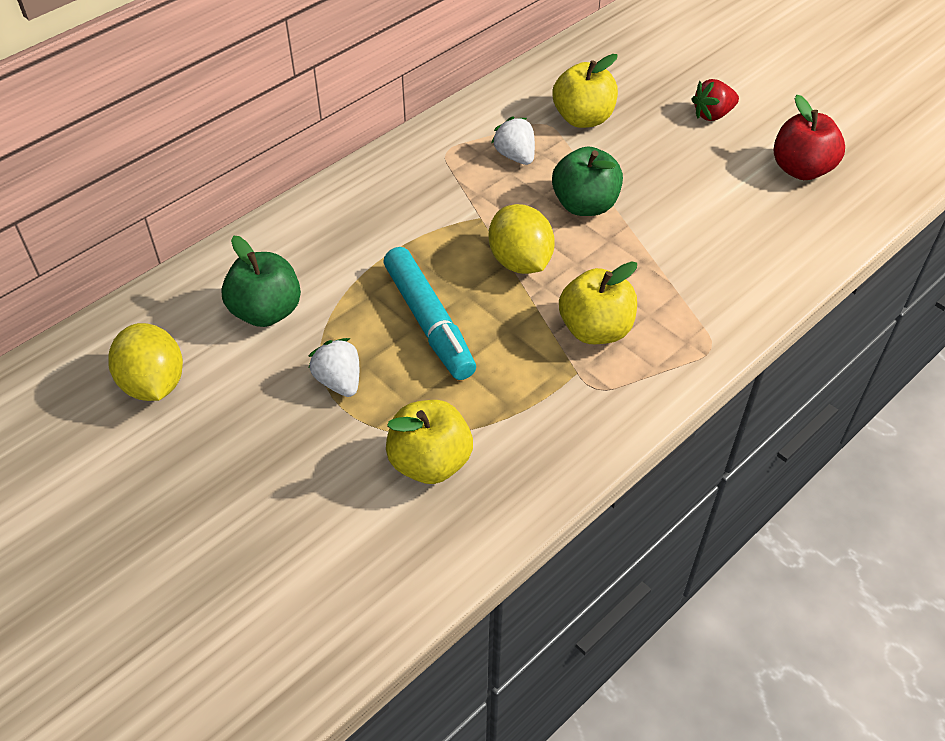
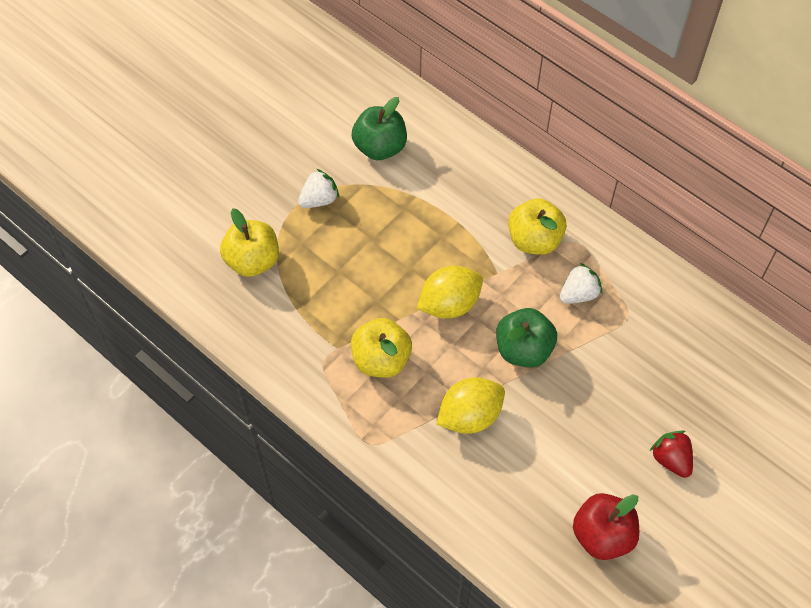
camera: 85 degrees right, 10 degrees up
yellow lemon [108,323,183,401] -> yellow lemon moved to [437,377,505,434]
turquoise marker [384,247,476,380] -> none
yellow apple [553,54,618,128] -> yellow apple moved to [508,198,567,255]

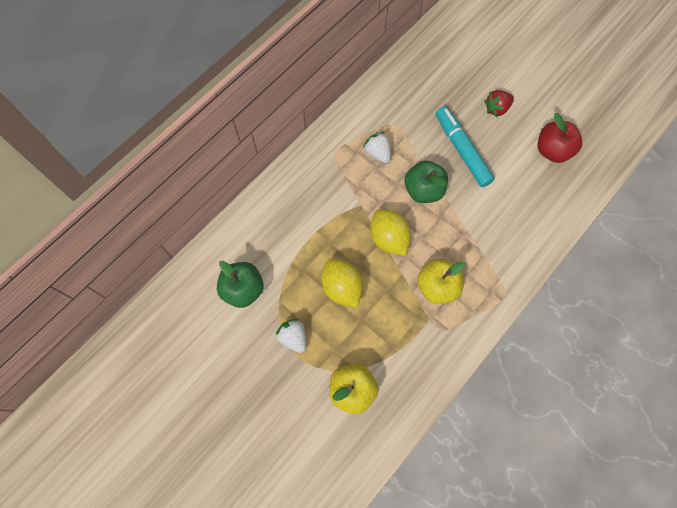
camera: 90 degrees left, 10 degrees up
yellow lemon [437,377,505,434] -> yellow lemon moved to [321,258,363,308]
yellow apple [508,198,567,255] -> none
none -> turquoise marker [436,106,495,187]

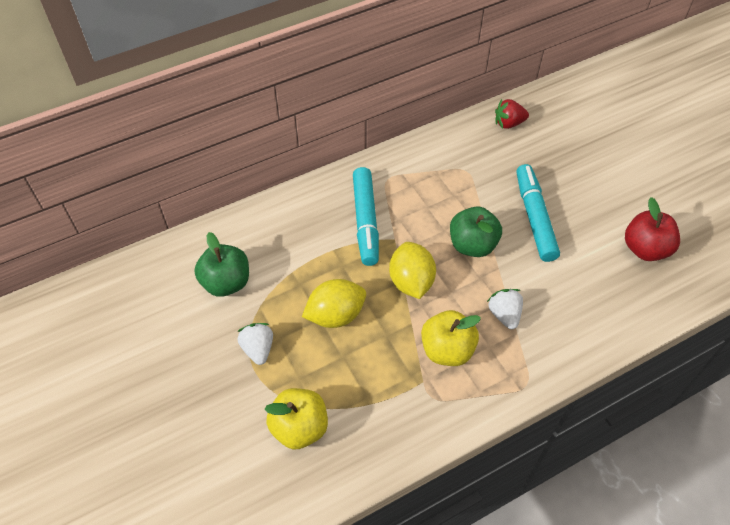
camera: 20 degrees right, 15 degrees down
yellow lemon [321,258,363,308] -> yellow lemon turned 75 degrees clockwise [302,279,366,328]
white strawberry [363,132,391,163] -> white strawberry moved to [487,289,523,329]
red strawberry [484,90,514,118] -> red strawberry moved to [495,99,529,129]
none -> turquoise marker [353,167,379,266]

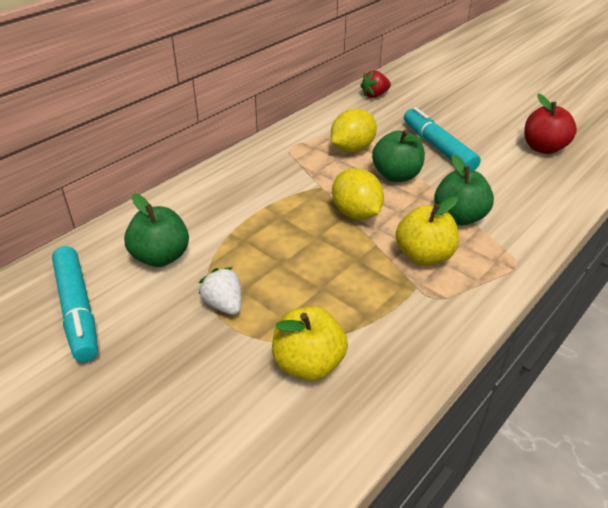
camera: 20 degrees left, 15 degrees down
yellow lemon [302,279,366,328] -> yellow lemon moved to [331,109,377,153]
turquoise marker [353,167,379,266] -> turquoise marker moved to [52,246,98,362]
white strawberry [487,289,523,329] -> green apple [434,154,494,225]

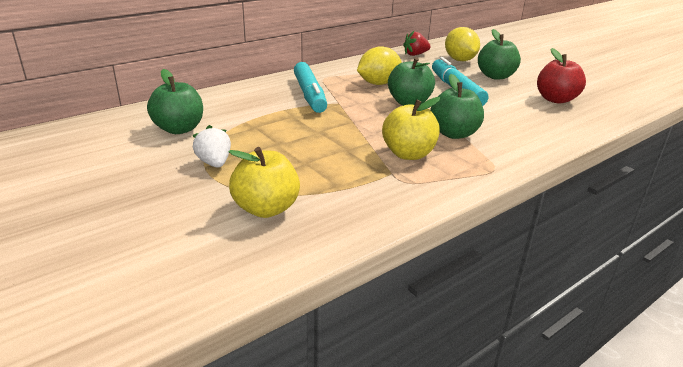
camera: 10 degrees right, 10 degrees down
turquoise marker [52,246,98,362] -> turquoise marker moved to [294,62,327,113]
yellow lemon [332,168,384,220] -> yellow lemon moved to [445,27,480,61]
none -> green apple [478,29,521,80]

